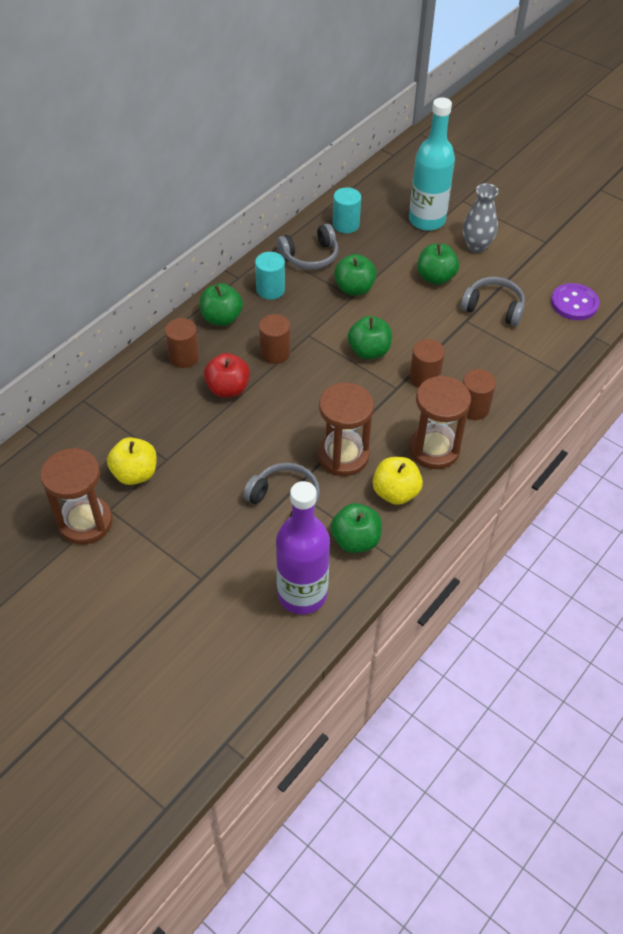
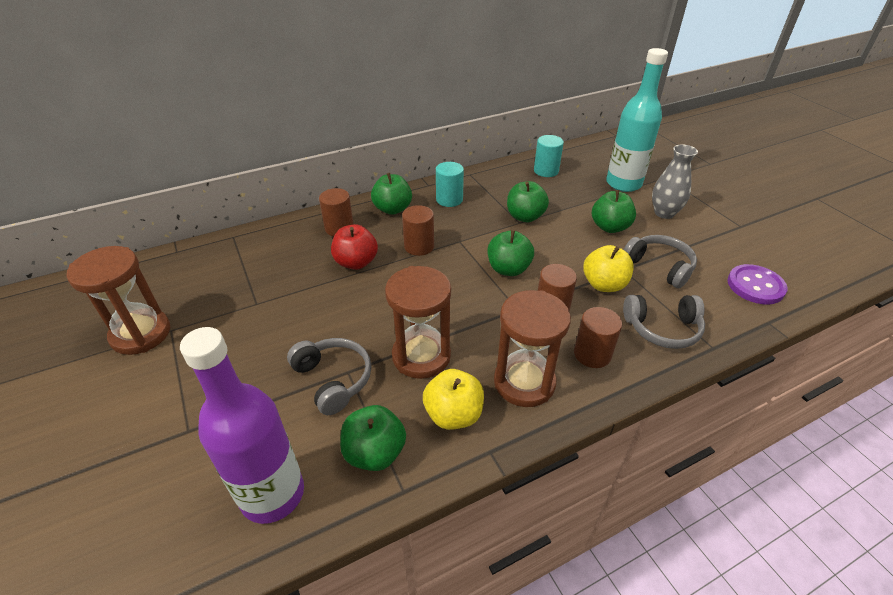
camera: 25 degrees right, 10 degrees down
yellow apple [107,437,157,485] -> yellow apple moved to [583,245,633,292]
grey headphones [277,224,338,269] -> grey headphones moved to [623,295,705,349]

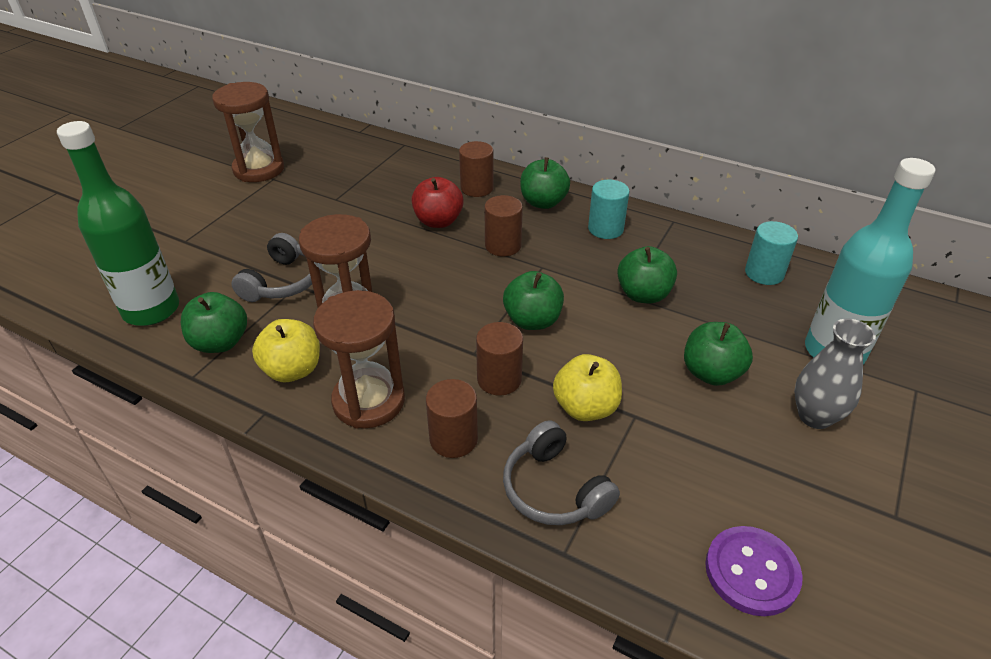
camera: 55 degrees right, 0 degrees up
purple bottle [180,327,304,524] -> green bottle [57,121,179,326]
grey headphones [624,235,697,288] -> none

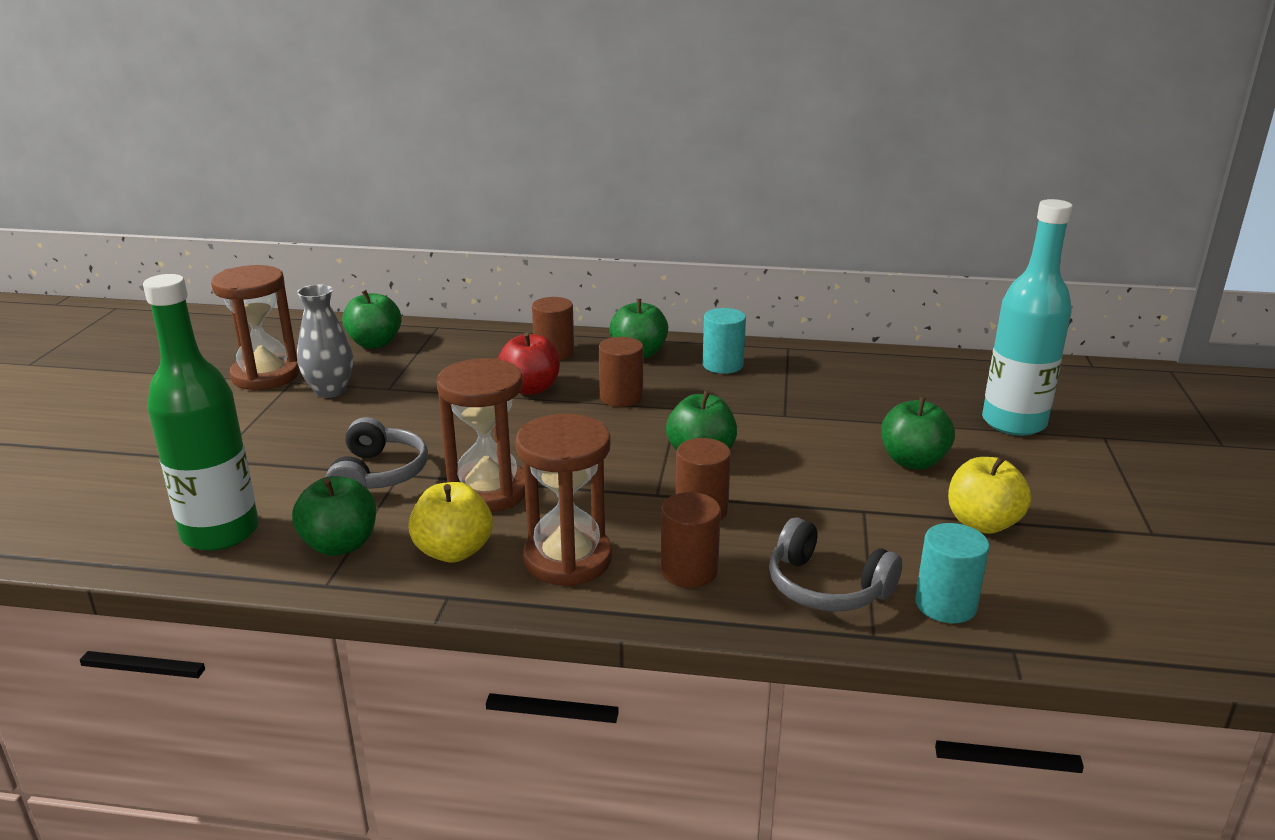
camera: 20 degrees left, 15 degrees down
yellow apple [553,354,622,421] -> yellow apple moved to [948,456,1031,534]
green apple [617,246,677,303] -> green apple moved to [342,290,402,349]
purple button [705,526,803,616] -> none
turquoise cylinder [745,221,798,285] -> turquoise cylinder moved to [915,523,990,623]
grey vase [794,319,876,429] -> grey vase moved to [297,285,353,398]

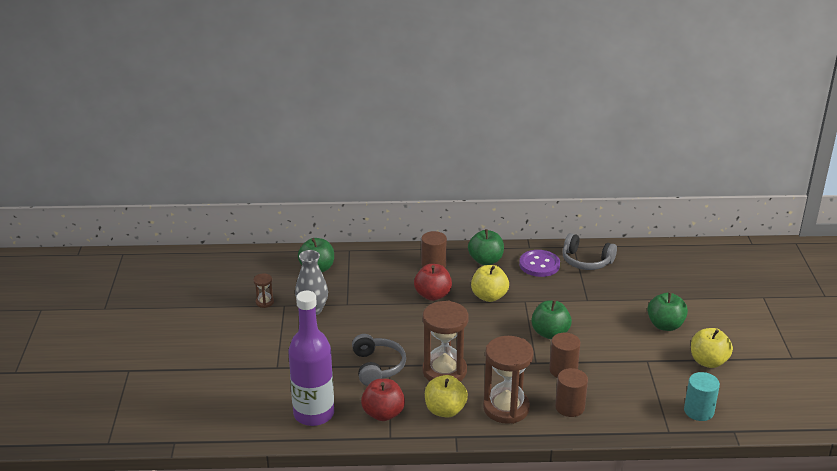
camera: 10 degrees left, 5 degrees up
green bottle [143,274,259,551] -> purple bottle [288,291,334,426]
brown hourglass [211,265,299,391] -> brown hourglass [253,273,274,308], size x0.45
green apple [292,476,376,556] -> red apple [361,379,405,421]
brown cylinder [599,337,643,407] -> yellow apple [471,265,509,302]
turquoise cylinder [703,308,746,374] -> purple button [519,250,560,277]
grey headphones [769,517,902,611] -> grey headphones moved to [562,233,617,270]
turquoise bottle [982,199,1073,436] -> none

